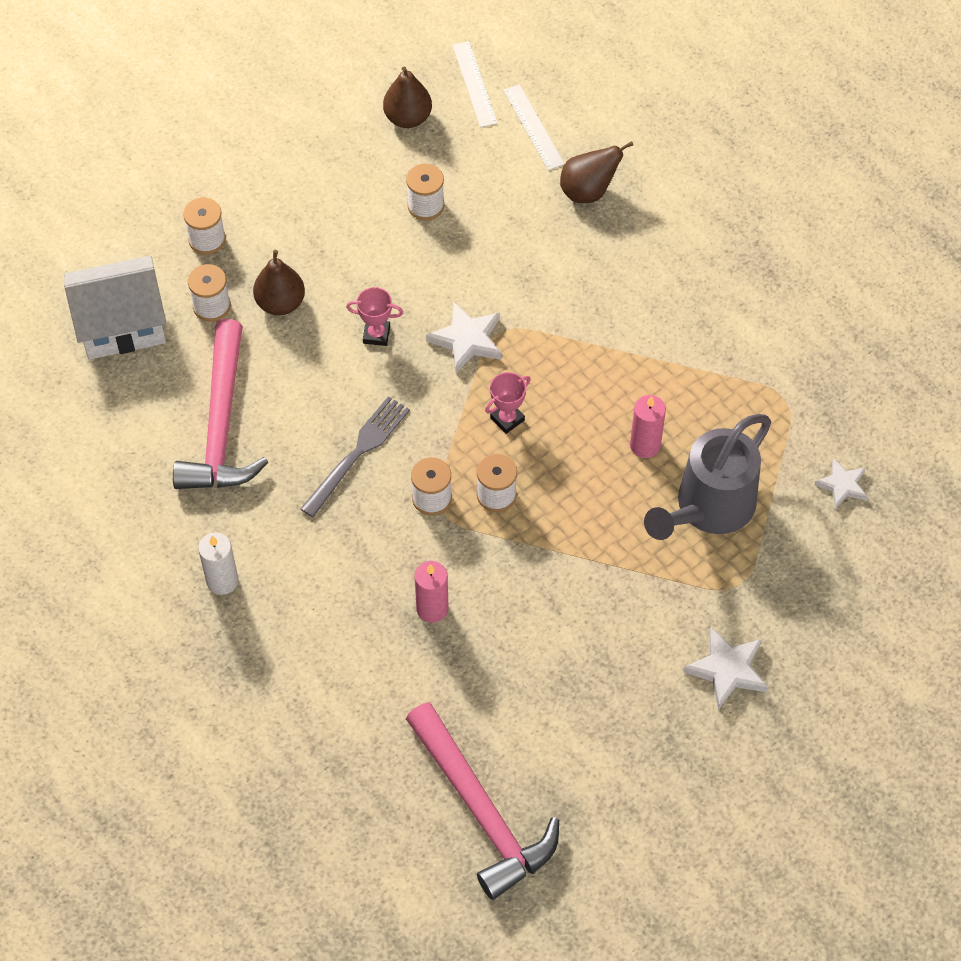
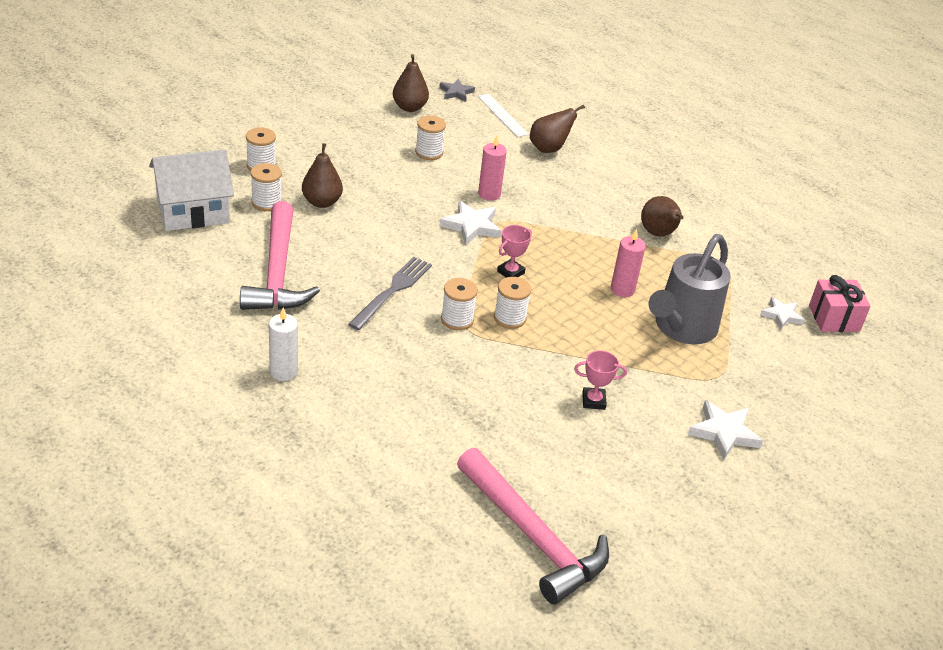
camera: 10 degrees left, 20 degrees down
pink trophy [346,287,403,346] -> pink trophy moved to [574,350,627,410]
pink candle [414,561,449,623] -> pink candle moved to [478,135,507,201]
white ruler [452,41,498,127] -> grey star [439,79,475,102]
none -> brown pear [641,196,684,236]
none -> pink gift [809,275,871,332]

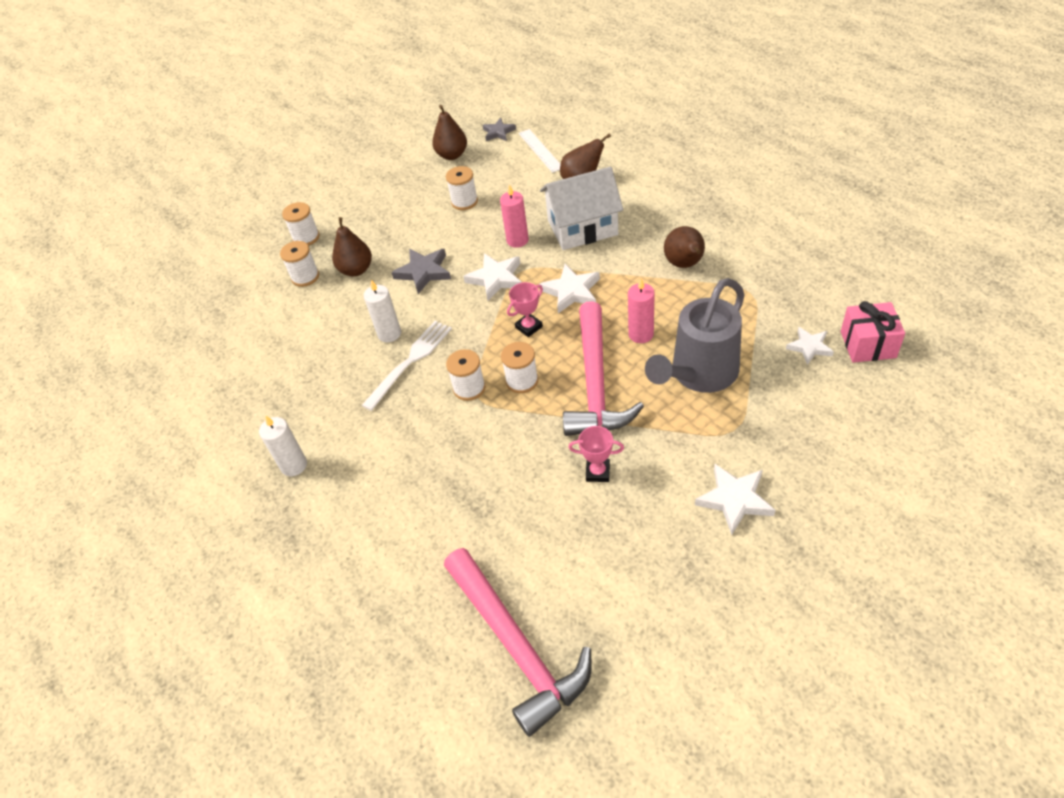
camera: 15 degrees right, 10 degrees up
white house [149,149,234,231] -> white house moved to [540,167,623,250]
pink hammer [240,201,320,310] -> pink hammer moved to [563,301,644,436]
grey fork [348,257,432,330] -> white fork [362,321,452,411]
none -> white candle [364,280,401,342]
none -> grey star [391,249,451,294]
none -> white star [539,264,600,313]

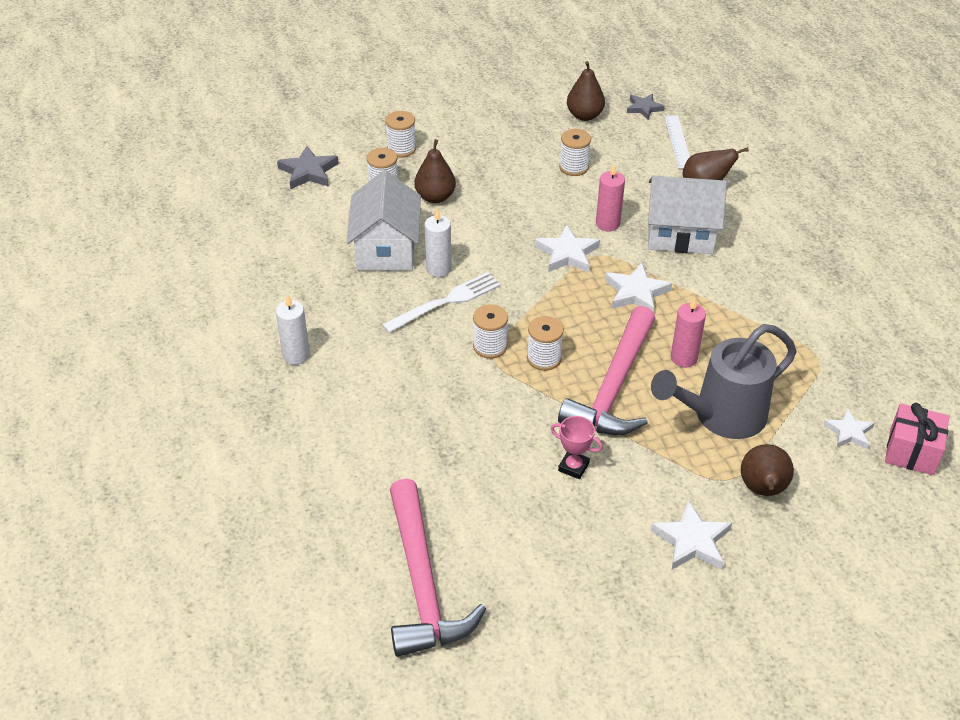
camera: 15 degrees right, 5 degrees down
grey star [391,249,451,294] -> grey star moved to [277,146,339,189]
pink trophy [507,282,543,337] -> none
brown pear [664,226,705,268] -> brown pear moved to [741,444,794,496]
none -> white house [346,170,421,270]

